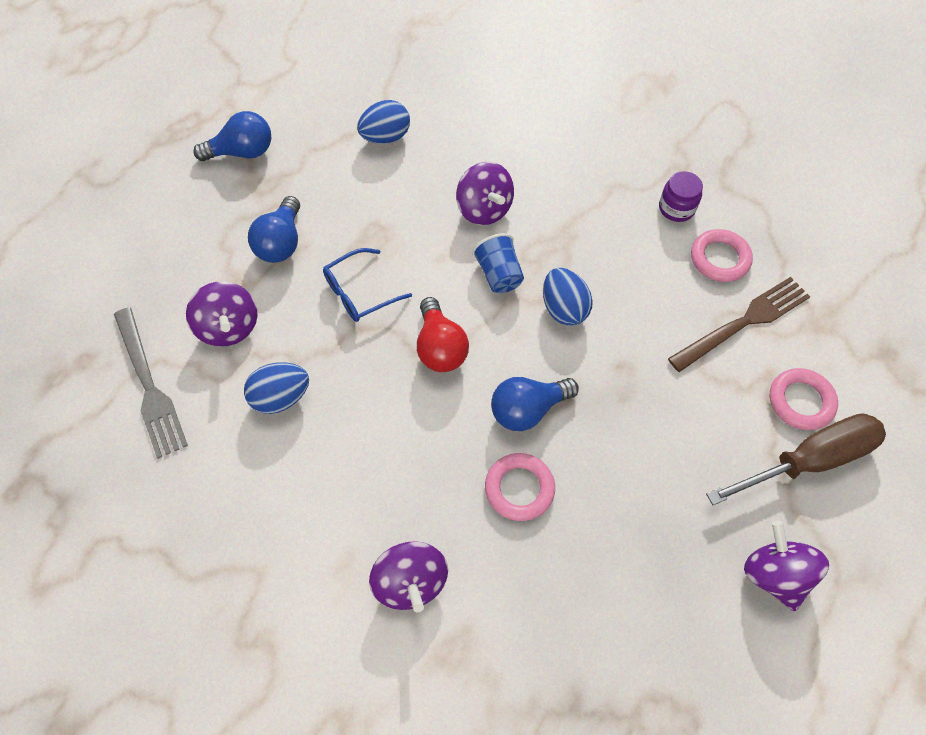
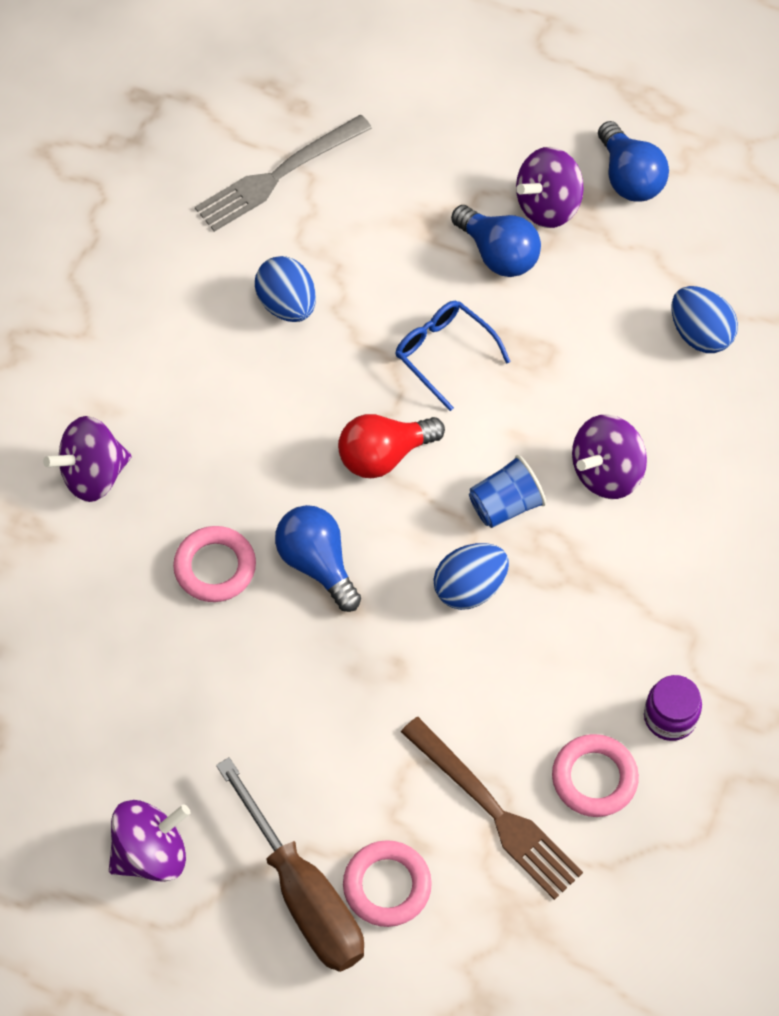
camera: 80 degrees right, 0 degrees up
purple spinning top [186,281,257,347] -> purple spinning top moved to [516,147,584,228]
blue light bulb [248,196,300,263] -> blue light bulb turned 135 degrees counterclockwise [451,205,541,277]

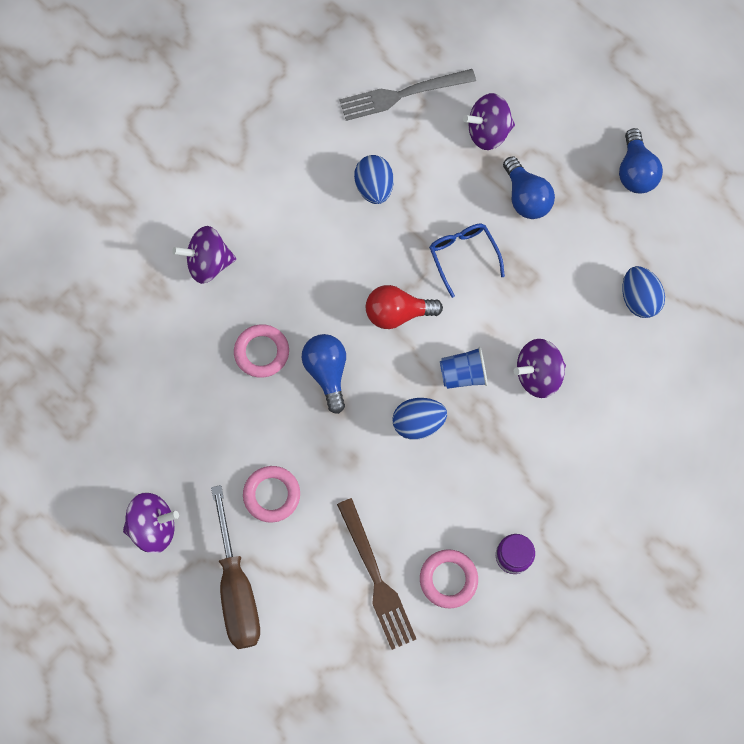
camera: 20 degrees right, 10 degrees up
pink ring [343,840,432,927] -> pink ring moved to [243,466,300,523]
purple spinning top [516,147,584,228] -> purple spinning top moved to [463,93,515,150]

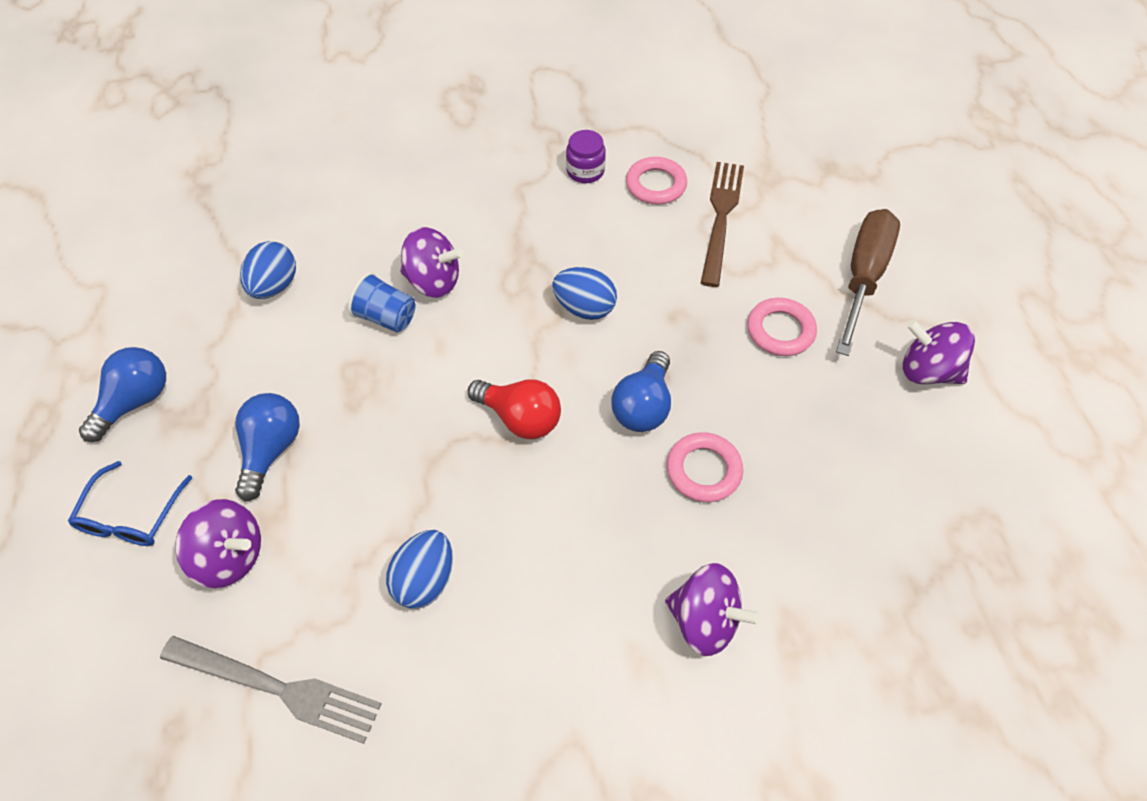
camera: 145 degrees left, 15 degrees down
blue glasses [429,224,505,298] -> blue glasses moved to [68,461,192,546]
blue cup [440,347,488,389] -> blue cup moved to [348,272,416,333]

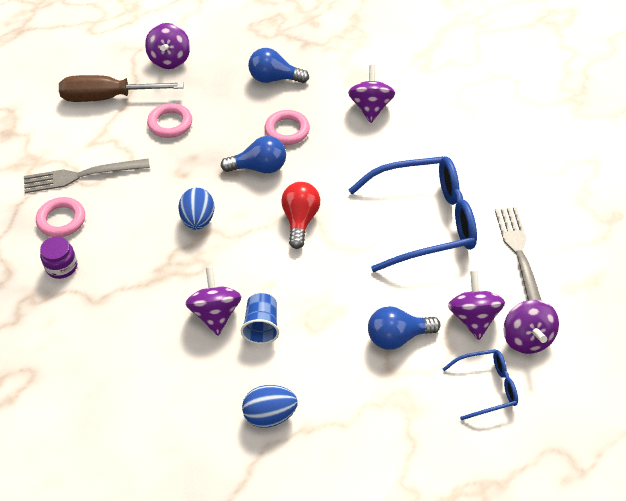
camera: 115 degrees left, 5 degrees down
blue light bulb [79,347,166,442] -> blue light bulb moved to [248,48,309,83]
blue egg [386,530,453,608] -> blue glasses [348,156,477,272]
brown fork [701,162,744,287] -> grey fork [24,158,150,193]
none -> purple spinning top [504,300,559,354]

